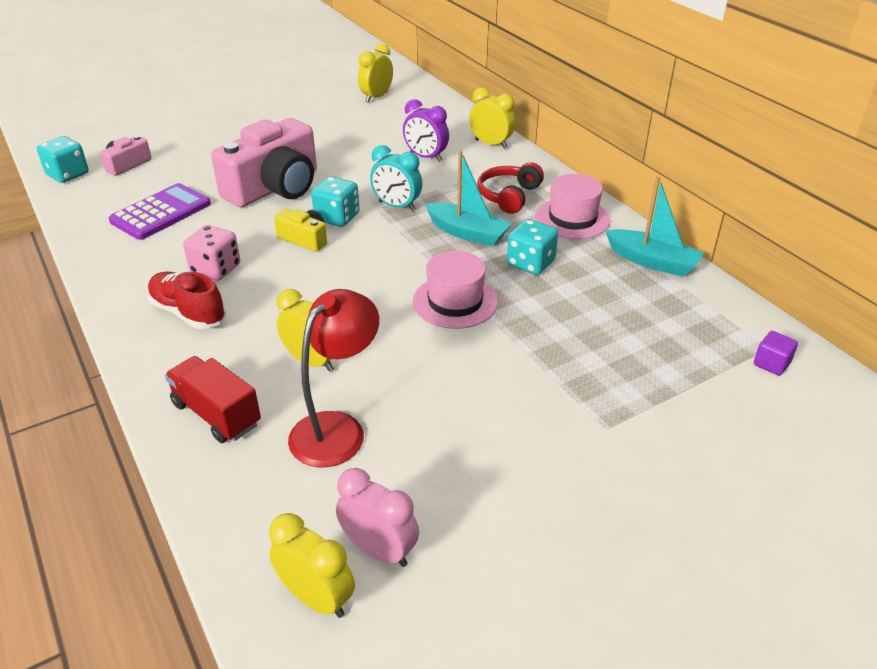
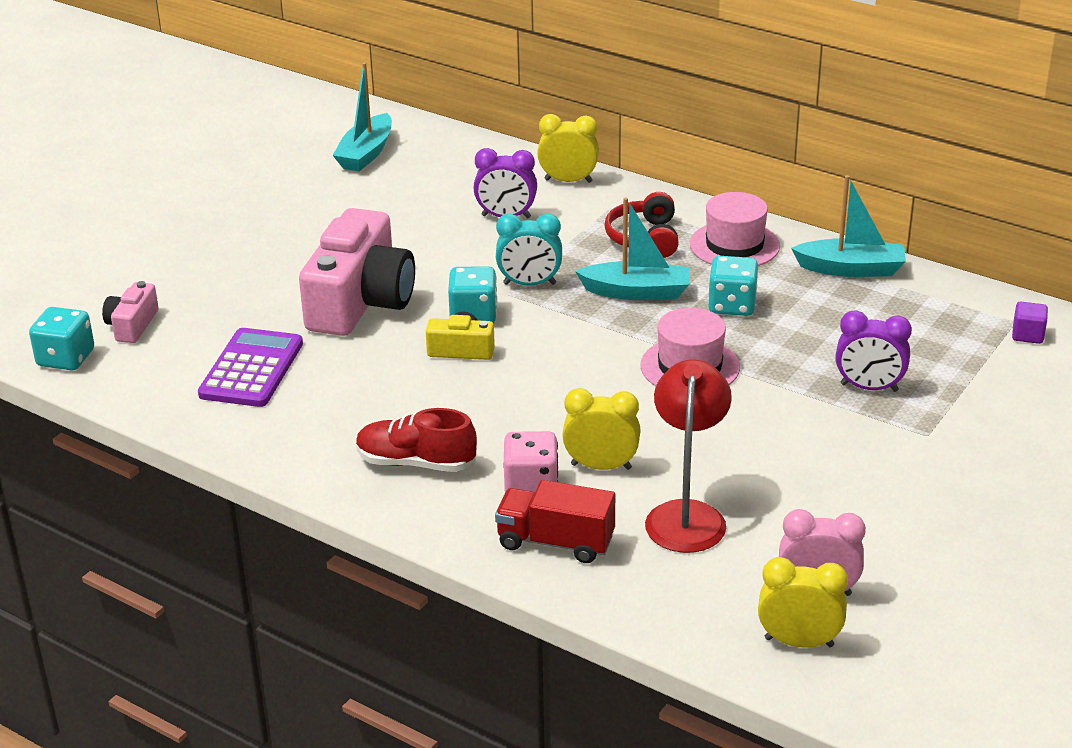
camera: 25 degrees left, 5 degrees down
pink dice [183,225,240,281] -> pink dice moved to [503,431,558,492]
yellow clock [358,44,393,103] -> turquoise boat [333,62,392,171]
none -> purple clock [835,310,912,392]

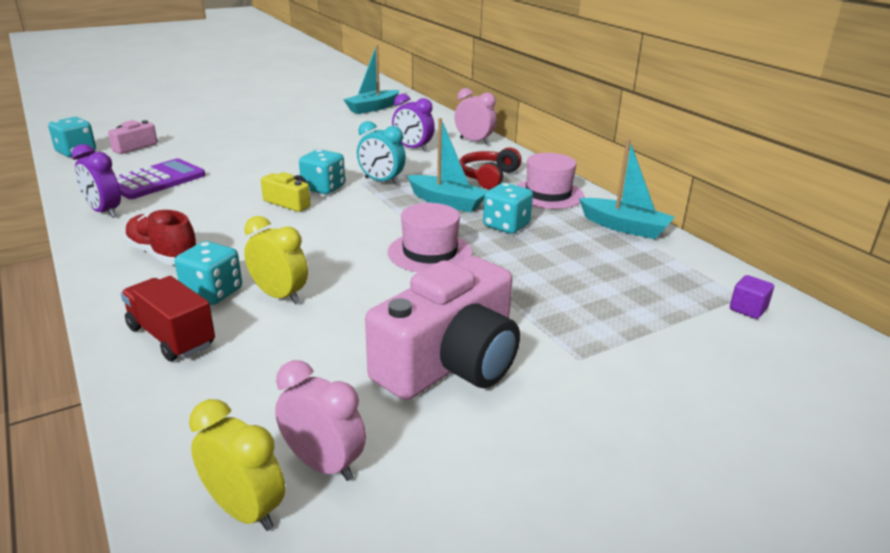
camera: 25 degrees right, 5 degrees down
pink camera [299,208,415,336] -> pink camera moved to [365,256,520,400]
pink dice [503,431,558,492] -> turquoise dice [175,241,242,305]
yellow clock [537,114,599,183] -> pink clock [454,88,497,145]
red lamp [645,359,732,553] -> none
purple clock [835,310,912,392] -> purple clock moved to [72,144,121,218]

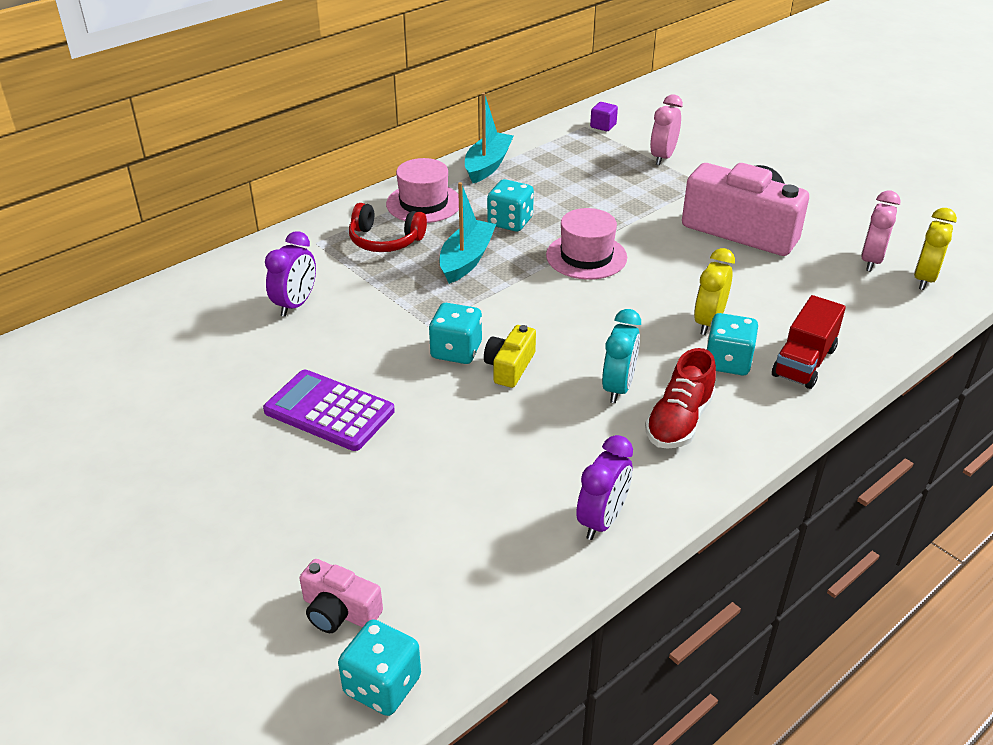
camera: 100 degrees left, 10 degrees up
purple calculator [116,158,205,199] -> purple calculator moved to [263,370,395,451]
turquoise boat [343,45,400,114] -> none
turquoise clock [357,121,406,185] -> turquoise clock moved to [602,309,641,403]
pink clock [454,88,497,145] -> pink clock moved to [650,95,683,165]

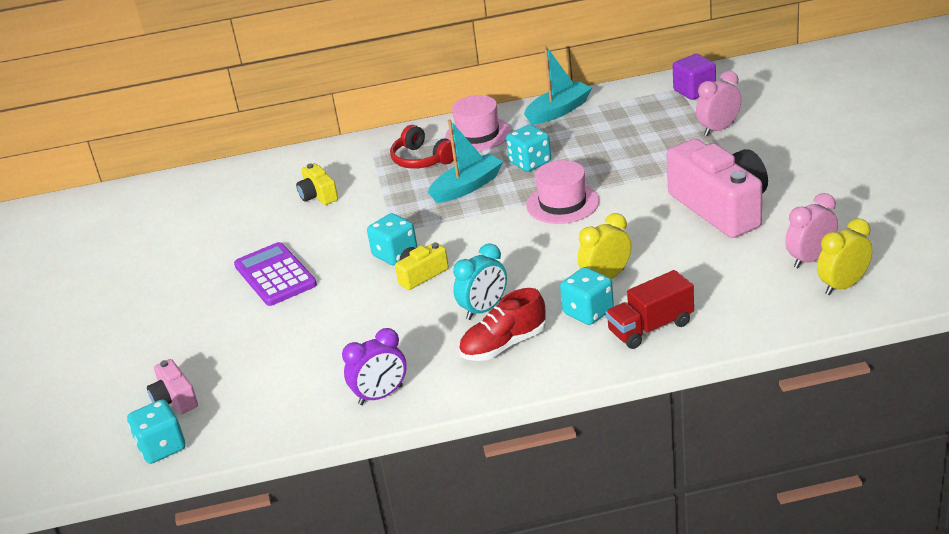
camera: 35 degrees right, 5 degrees down
purple clock [265,231,316,317] -> yellow camera [296,163,338,205]
purple cube [590,102,618,131] -> purple cube [673,54,716,100], size x1.57

